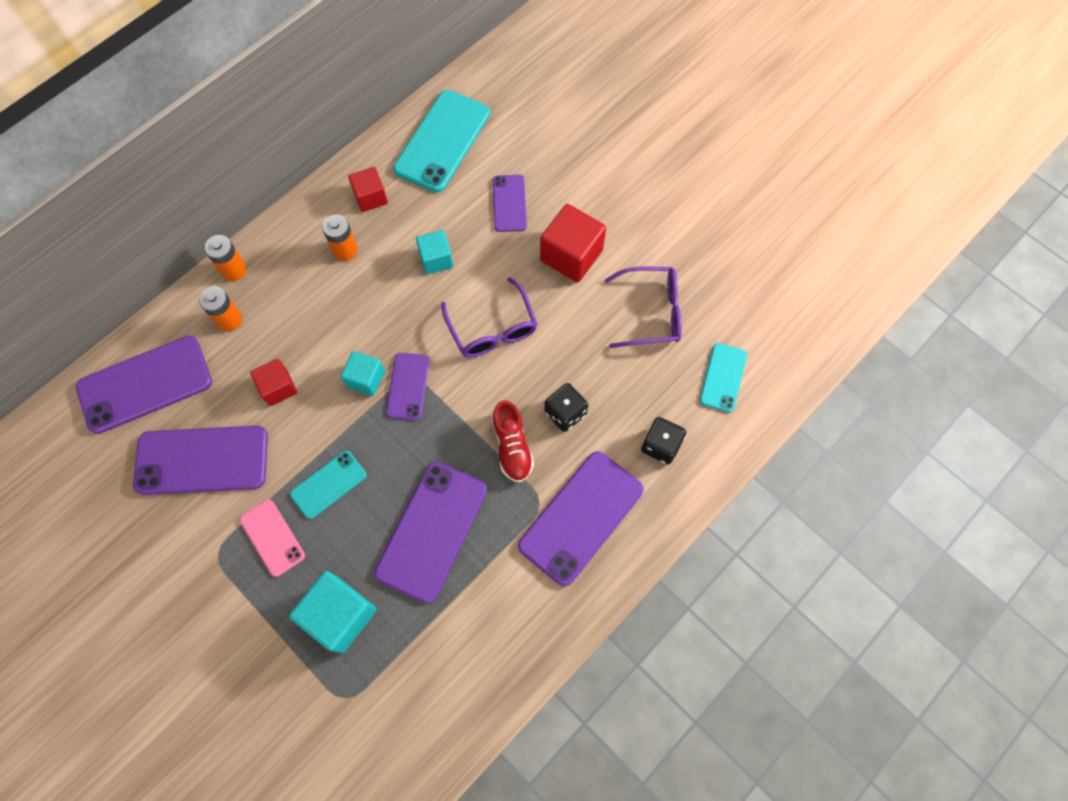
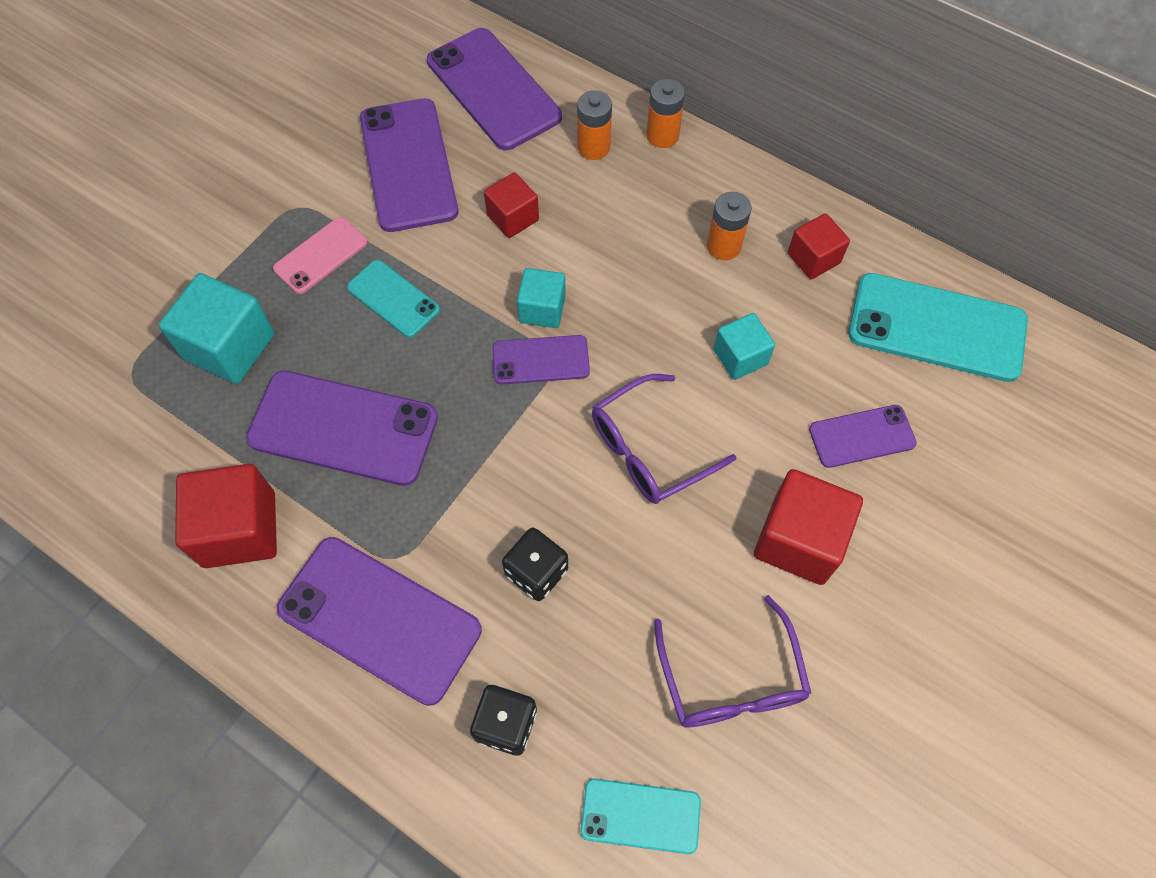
camera: 80 degrees right, 5 degrees down
red shoe [492,400,534,483] -> none
none -> red cube [175,464,277,568]

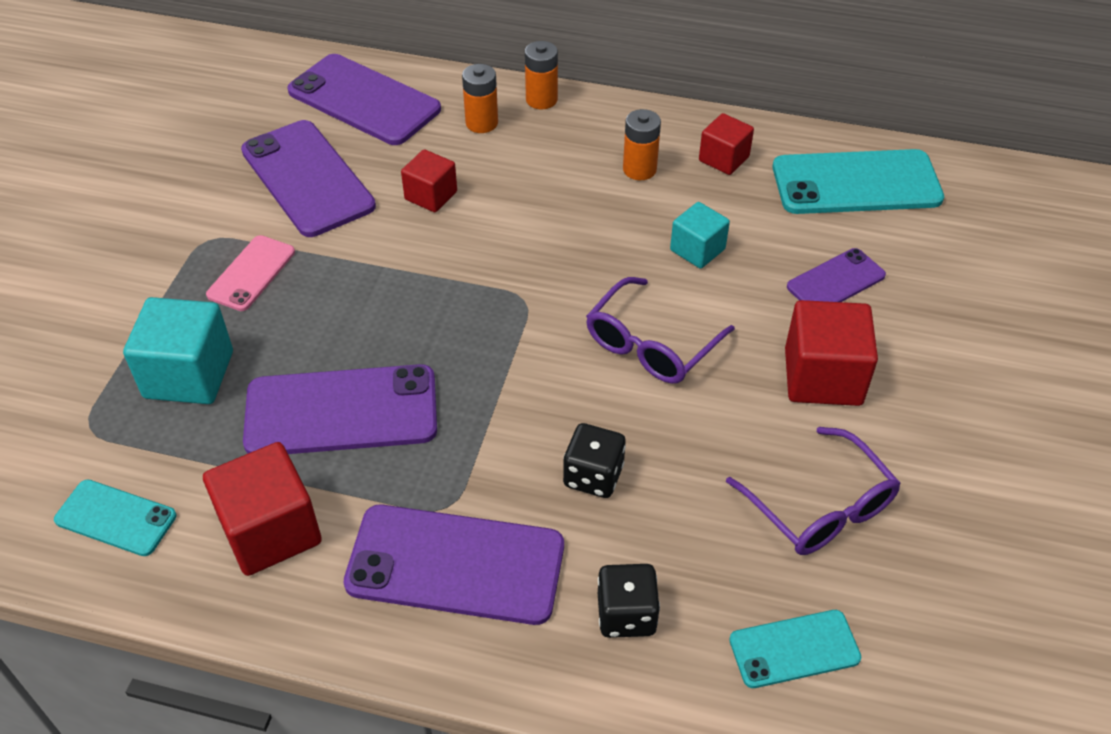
camera: 20 degrees left, 15 degrees down
turquoise phone [347,260,440,338] -> turquoise phone moved to [54,479,177,556]
purple phone [492,335,590,384] -> none
turquoise cube [517,268,566,328] -> none

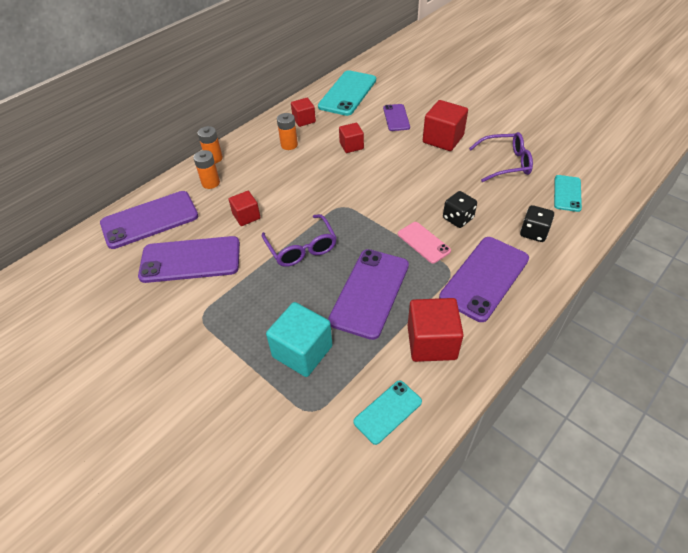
camera: 60 degrees left, 0 degrees up
pink phone [206,235,295,311] -> pink phone moved to [398,222,451,263]
purple glasses [586,277,735,384] -> purple glasses moved to [262,214,337,267]
turquoise cube [670,202,730,269] -> red cube [339,123,364,153]

